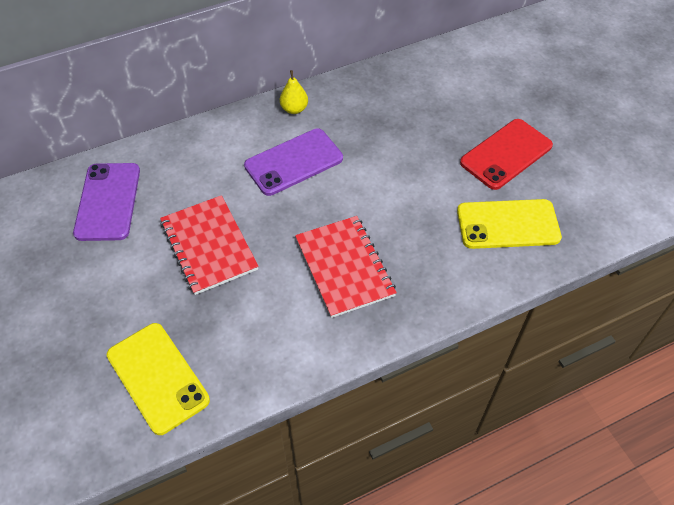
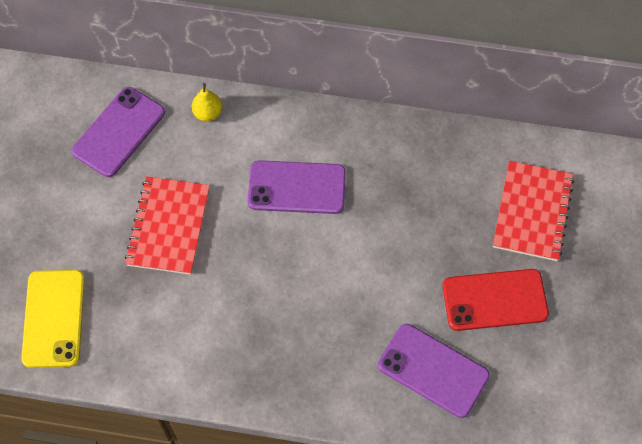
camera: 35 degrees right, 10 degrees up
yellow pear [280,70,308,114] -> yellow pear moved to [192,83,223,121]
red notebook [295,216,397,318] -> red notebook moved to [493,161,574,261]
yellow phone [457,199,562,249] -> purple phone [378,324,490,418]

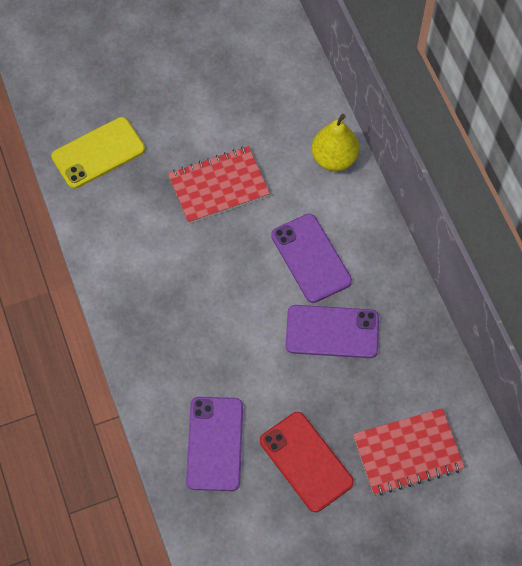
camera: 60 degrees right, 0 degrees up
purple phone [72,87,165,177] -> purple phone moved to [286,305,379,358]
yellow pear [192,83,223,121] -> yellow pear [312,114,359,171], size x1.66

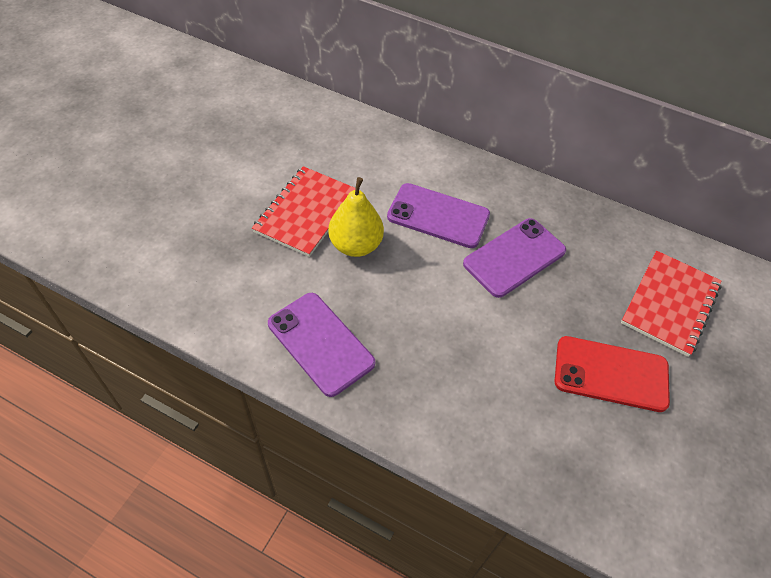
camera: 45 degrees left, 10 degrees down
yellow phone [51,117,145,189] -> none
purple phone [186,397,243,491] -> purple phone moved to [268,293,375,397]
yellow pear [312,114,359,171] -> yellow pear moved to [328,177,384,257]

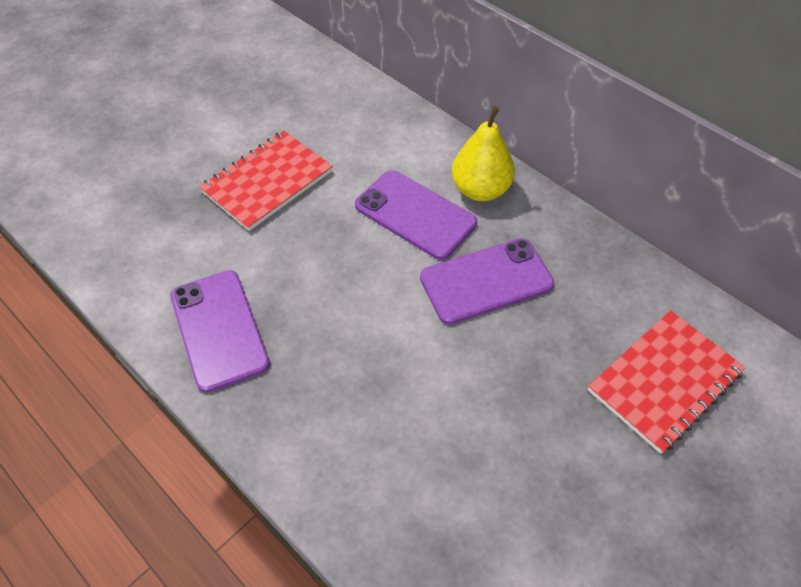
camera: 20 degrees right, 0 degrees up
yellow pear [328,177,384,257] -> yellow pear moved to [452,106,515,201]
red phone [555,336,670,412] -> none

